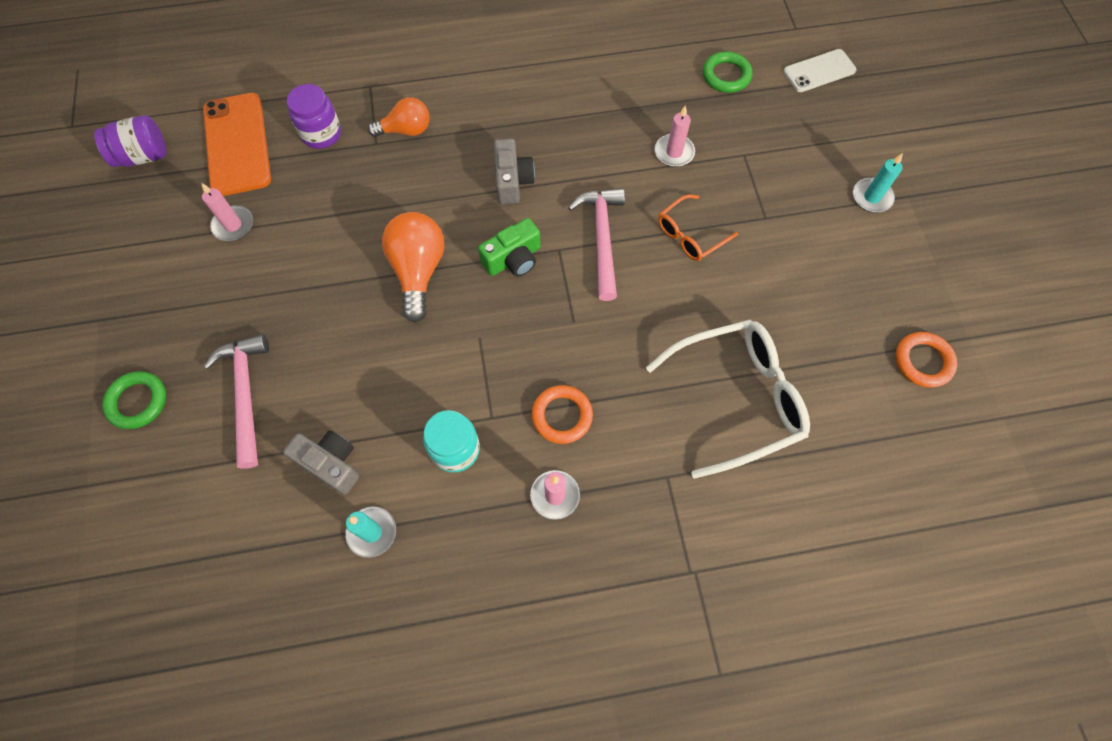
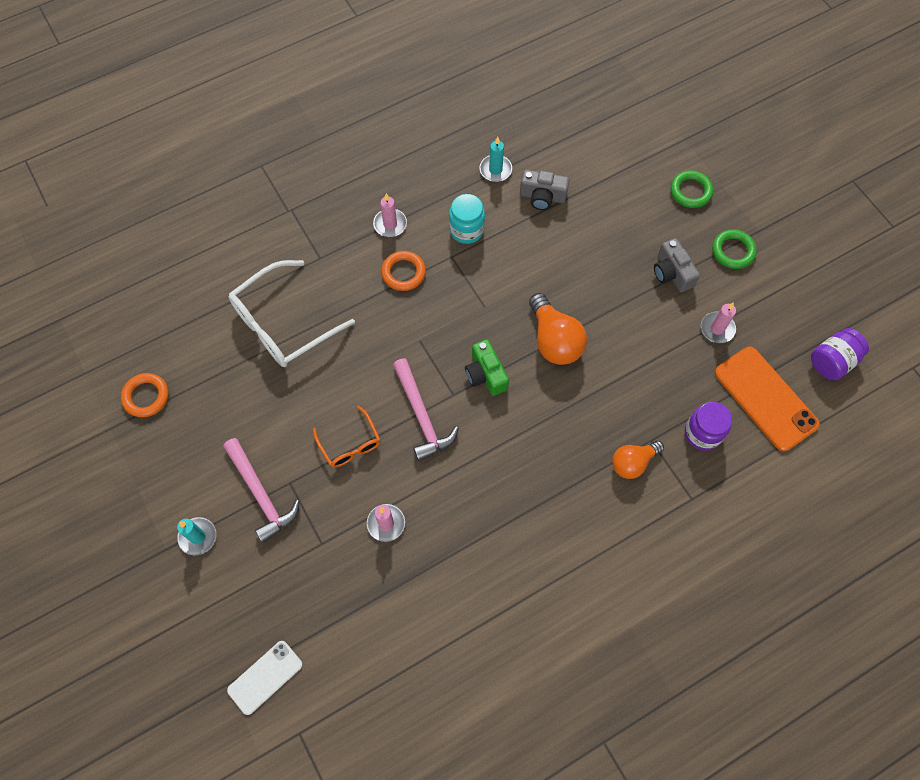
camera: 160 degrees right, 0 degrees up
pink hammer [204,334,269,469] -> pink hammer moved to [223,438,300,543]
green camera [478,218,541,277] -> green camera turned 60 degrees counterclockwise [465,339,509,396]
grey camera [494,139,535,204] -> grey camera moved to [654,238,700,292]
orange glasses [658,194,738,261] -> orange glasses turned 120 degrees clockwise [313,406,380,468]
green ring [703,52,753,93] -> green ring moved to [712,229,757,269]

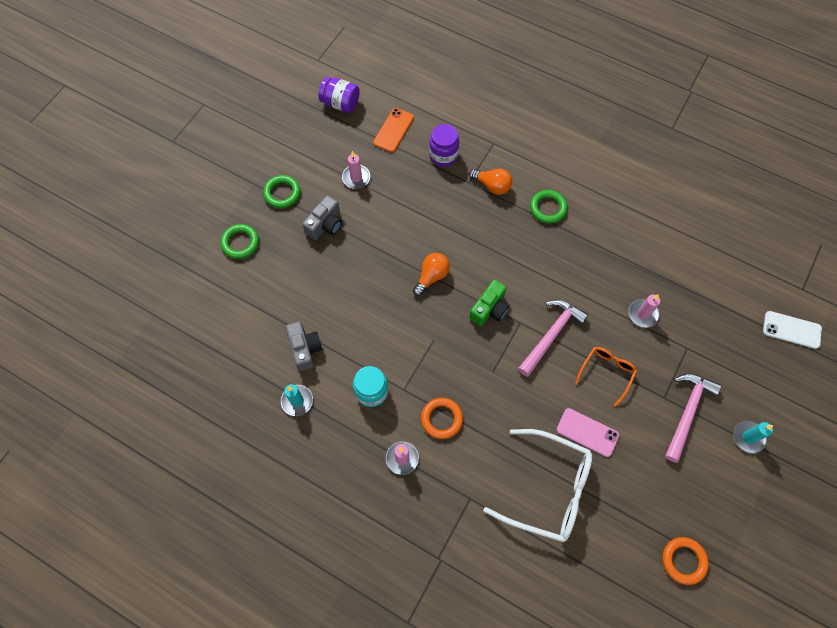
camera: 120 degrees left, 0 degrees up
orange light bulb [529,293,587,365] -> orange light bulb [413,253,450,296], size x0.65
orange phone [715,347,820,452] -> orange phone [373,108,414,152], size x0.61
none -> green ring [530,190,568,224]
none -> pink phone [556,408,619,457]

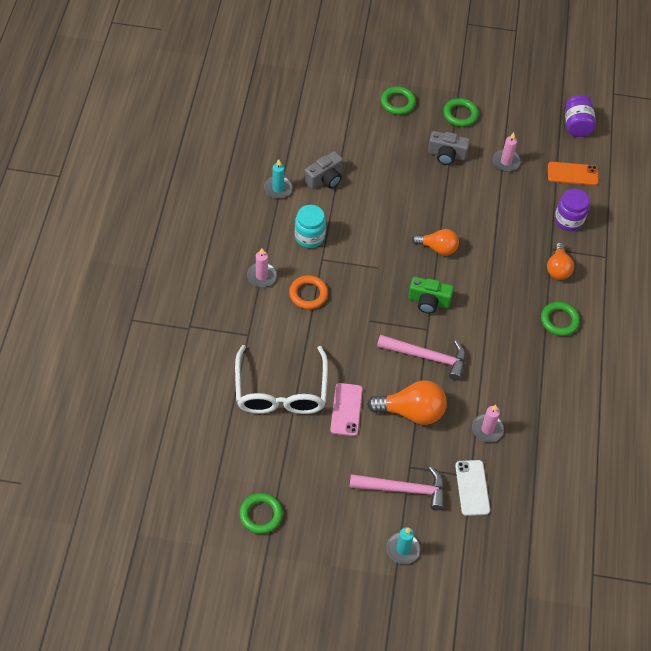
camera: 65 degrees right, 10 degrees down
orange glasses [575,347,637,407] -> orange light bulb [367,381,447,425]
orange ring [662,537,709,585] -> green ring [239,493,283,534]
white phone [763,311,822,349] -> white phone moved to [455,460,490,516]

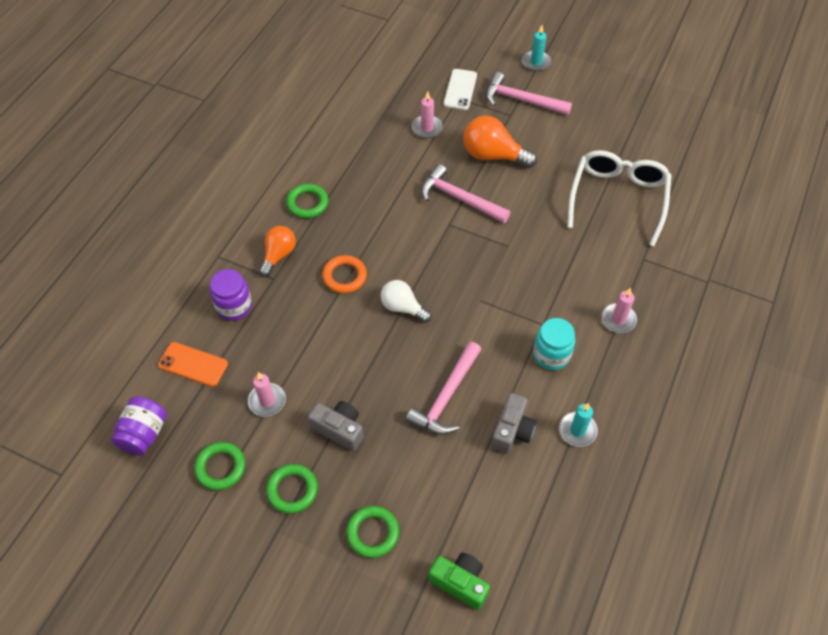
camera: 160 degrees left, 0 degrees up
green ring [239,493,283,534] -> green ring moved to [194,442,245,490]
orange ring [289,275,328,309] -> orange ring moved to [322,255,367,294]
grey camera [304,151,343,189] -> grey camera turned 135 degrees clockwise [491,393,536,454]
pink phone [330,383,363,436] -> none
green camera [408,277,454,314] -> green camera moved to [429,553,490,610]
orange light bulb [412,229,459,256] -> white light bulb [381,280,431,323]
none -> pink hammer [406,342,482,435]

